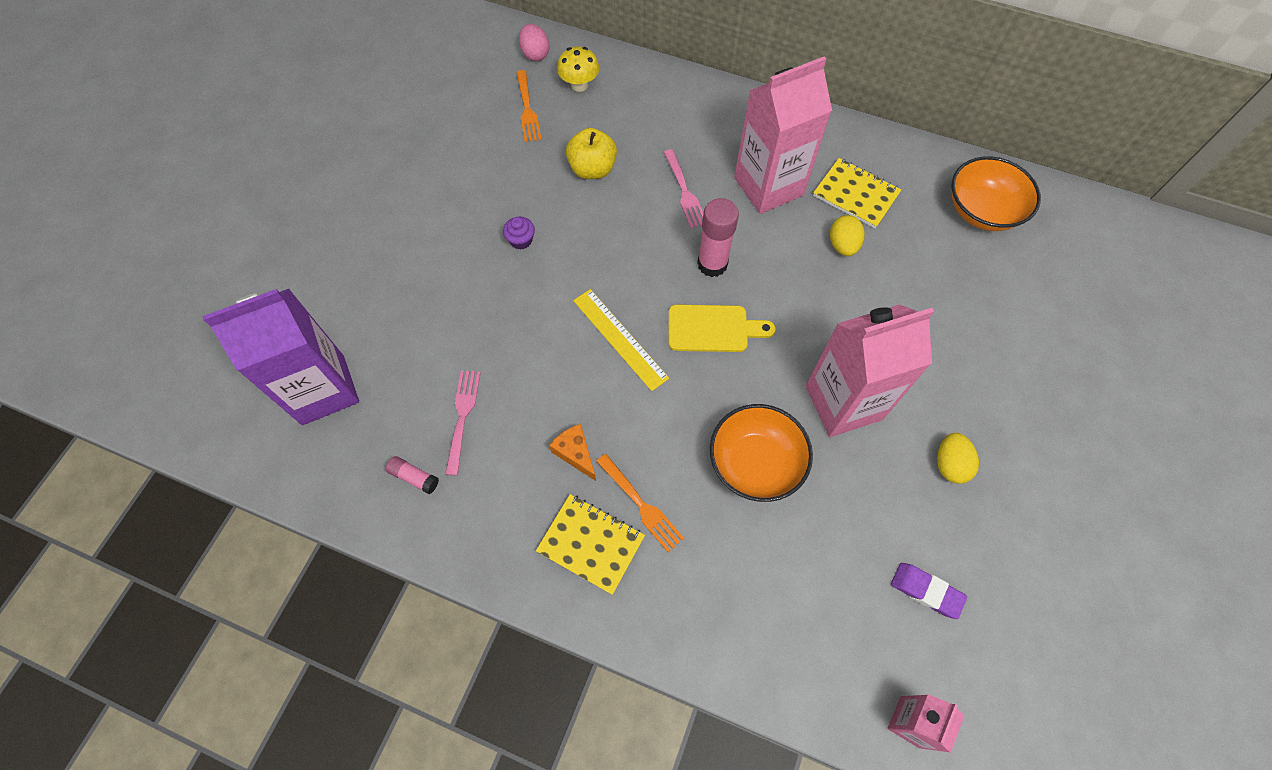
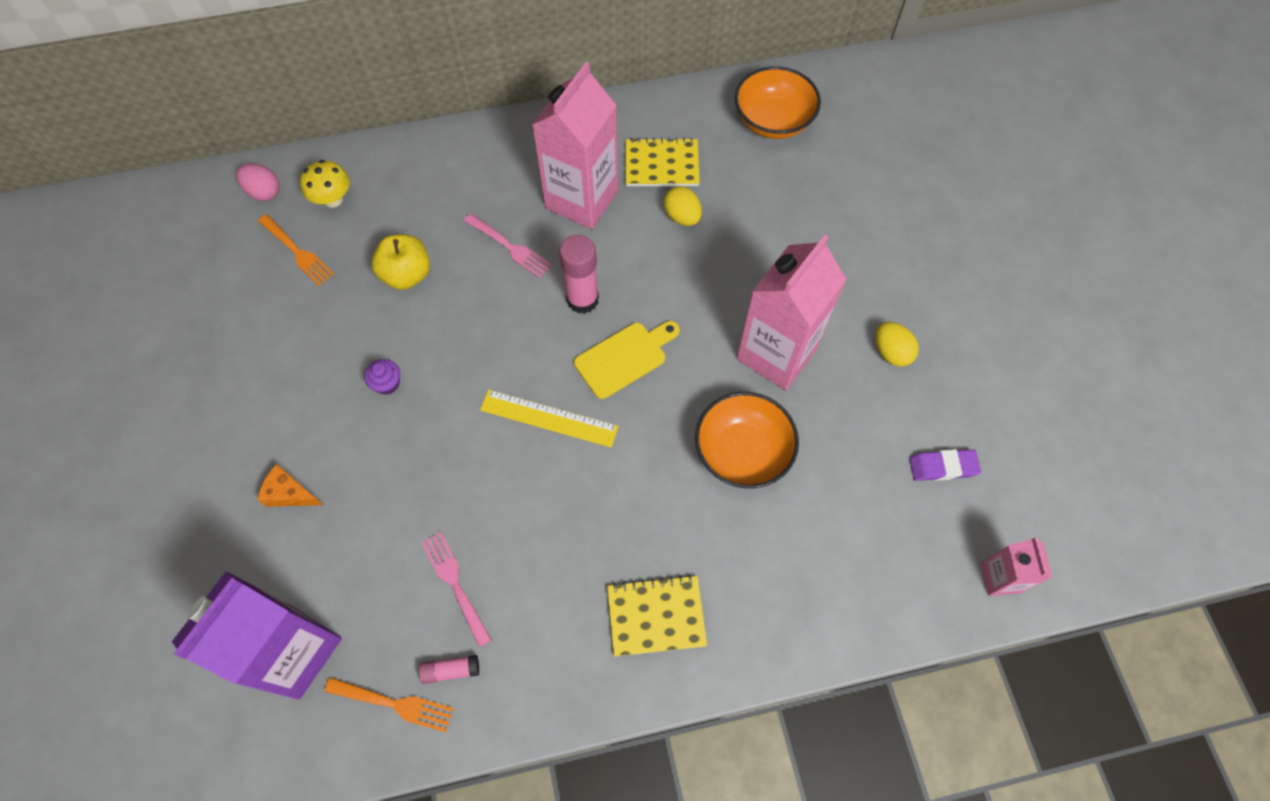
camera: 35 degrees left, 0 degrees up
orange cheese [549,424,596,481] -> orange cheese moved to [257,464,323,507]
orange fork [596,454,684,552] -> orange fork moved to [324,677,454,733]

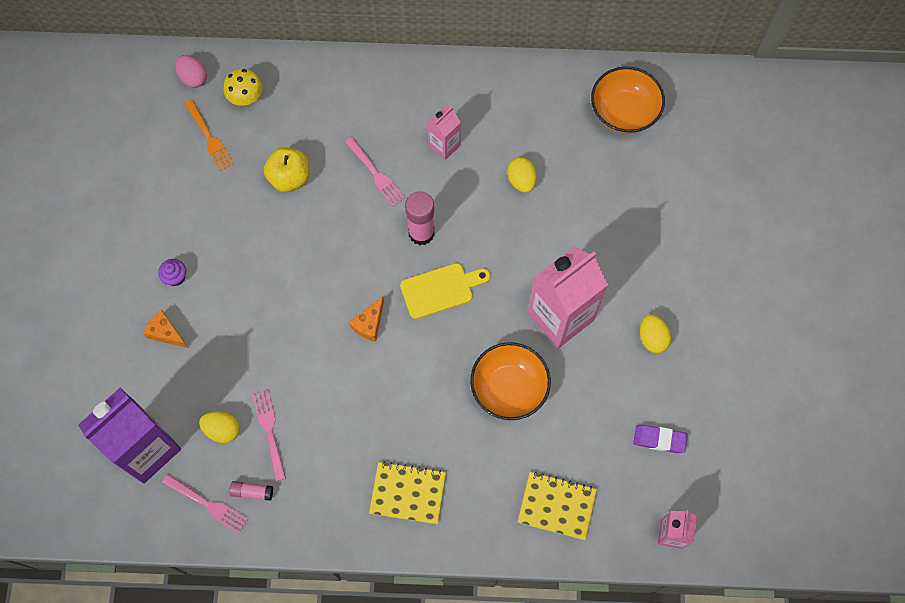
camera: 15 degrees right, 5 degrees up
orange fork [324,677,454,733] -> pink fork [162,474,248,533]
purple cupcake [364,359,400,395] -> purple cupcake moved to [158,259,186,286]
yellow ruler [480,389,619,447] -> orange cheese [349,296,384,341]
pink carton [532,62,618,229] -> pink carton [428,107,461,160], size x0.50
yellow notebook [626,138,700,186] -> yellow notebook moved to [518,472,597,540]
none -> yellow egg [199,411,240,443]

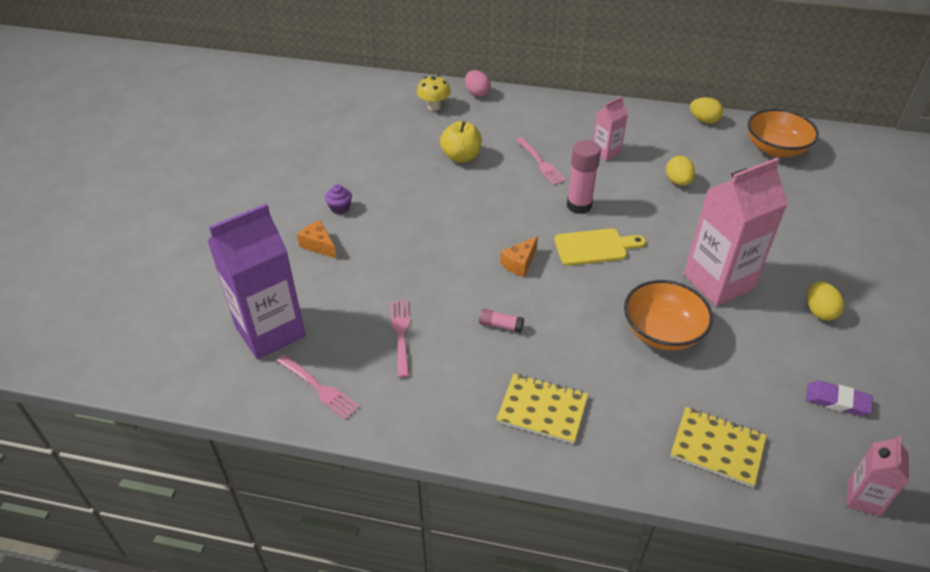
camera: 10 degrees right, 25 degrees down
pink egg [175,55,207,88] -> pink egg moved to [465,70,491,97]
orange fork [184,99,234,171] -> none
yellow egg [199,411,240,443] -> yellow egg moved to [690,97,723,124]
pink glue stick [229,481,273,501] -> pink glue stick moved to [479,309,524,333]

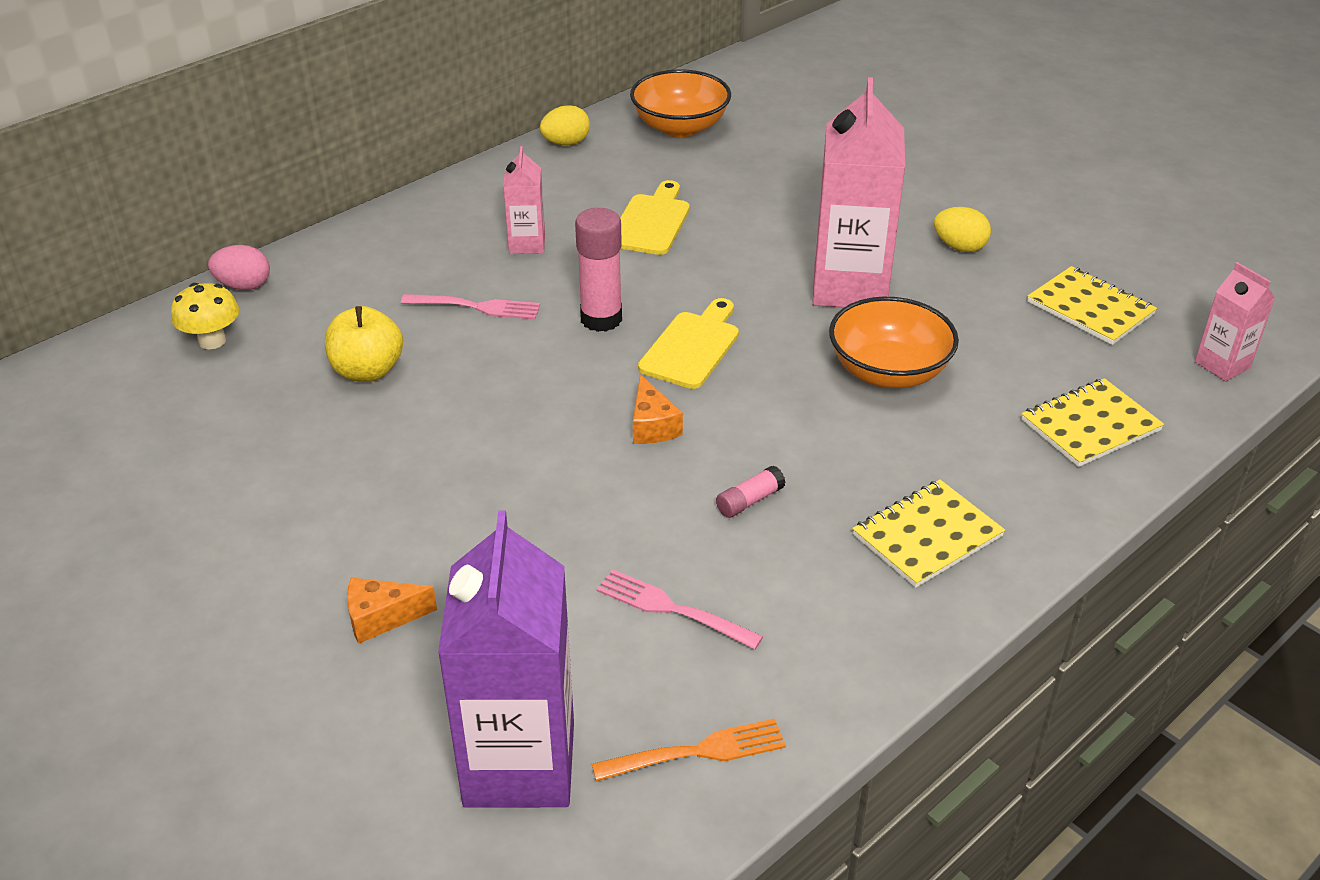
camera: 55 degrees left, 5 degrees down
pink fork [277,354,360,420] -> orange fork [592,719,786,782]
purple cupcake [325,184,352,214] -> none
yellow egg [666,156,695,186] -> yellow cutting board [620,180,690,255]
purple eraser [806,381,873,416] -> yellow notebook [1027,266,1157,345]

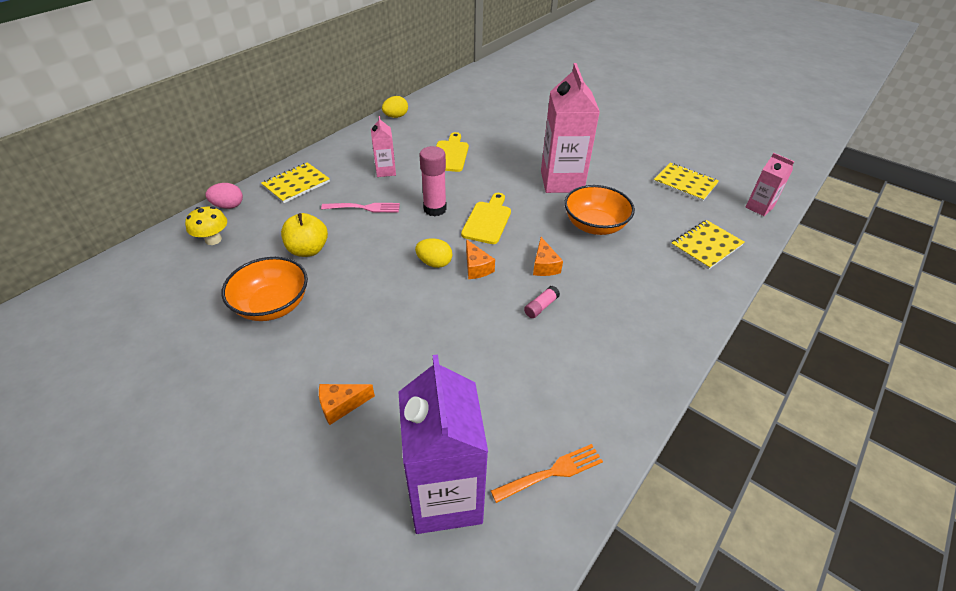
camera: 10 degrees left, 5 degrees up
pink fork [596,569,763,650] -> none
orange bowl [630,69,731,137] -> orange bowl moved to [221,257,308,321]
yellow notebook [852,480,1005,588] -> yellow notebook moved to [261,162,330,203]
yellow egg [934,207,991,252] -> yellow egg moved to [415,238,452,268]
none -> orange cheese [533,237,563,276]

